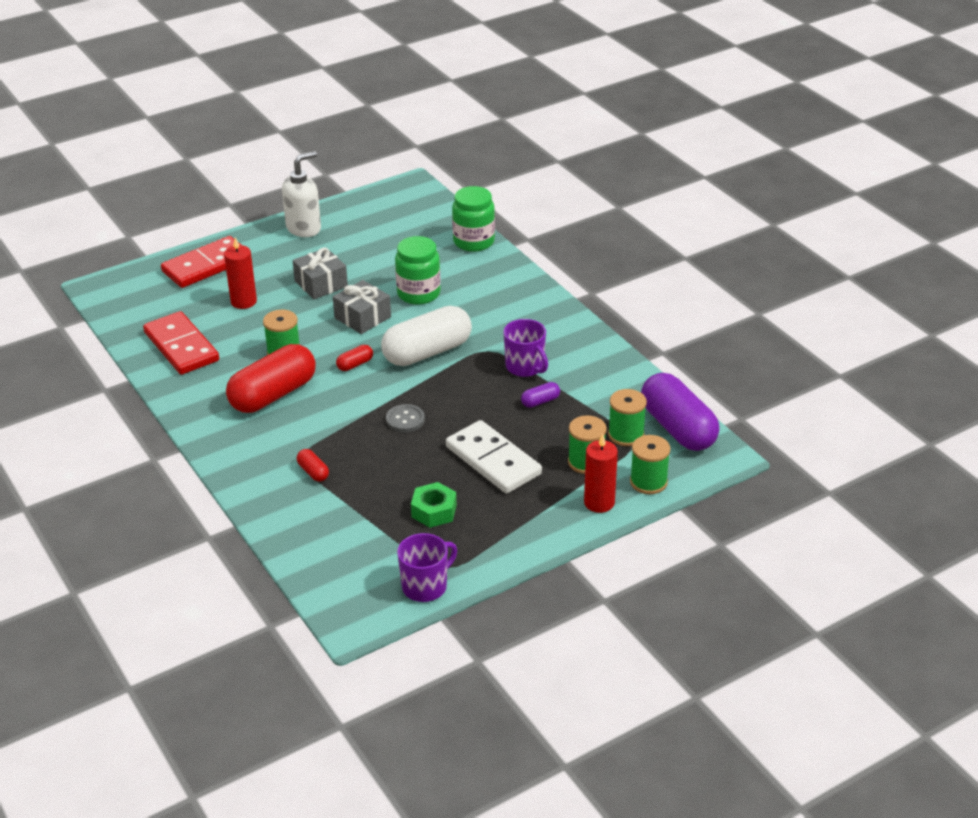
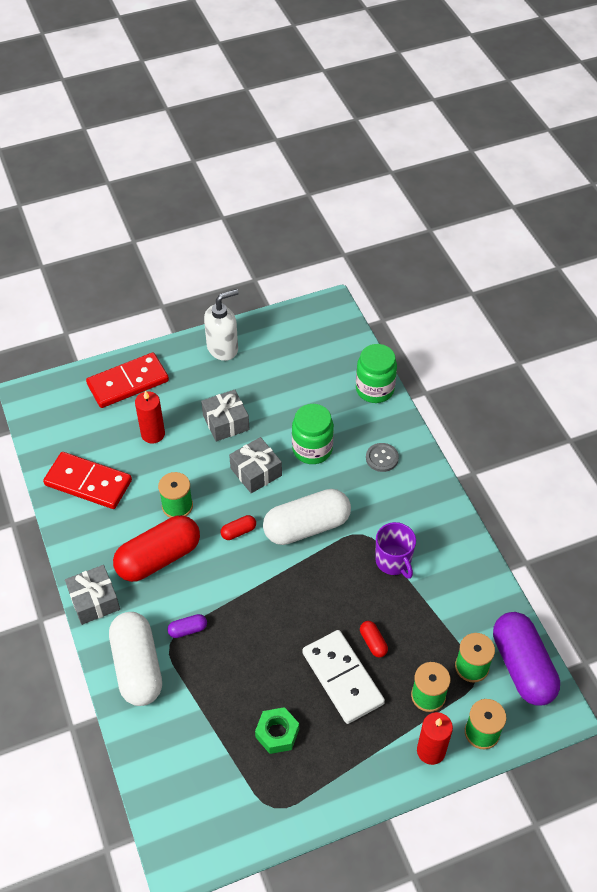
camera: 10 degrees right, 15 degrees up
red domino [143,311,219,375] -> red domino turned 45 degrees counterclockwise [43,452,132,509]
red capsule [297,449,329,482] -> red capsule moved to [360,621,388,658]
grey button [386,404,425,432] -> grey button moved to [366,443,399,472]
purple mug [397,533,457,602] -> none
purple capsule [521,382,560,408] -> purple capsule moved to [167,614,207,638]
none -> grey gift [65,565,120,625]
none -> white capsule [109,612,162,706]

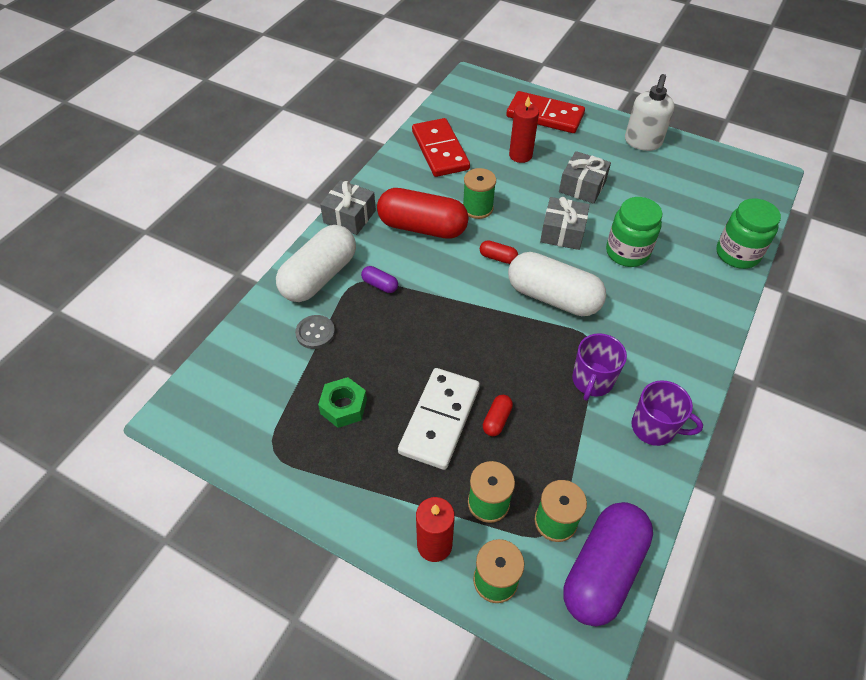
camera: 50 degrees right, 0 degrees up
white soap dispenser [204,289,239,361] -> white soap dispenser turned 90 degrees clockwise [625,74,674,151]
grey button [366,443,399,472] -> grey button moved to [295,315,335,349]
none -> purple mug [631,380,703,446]

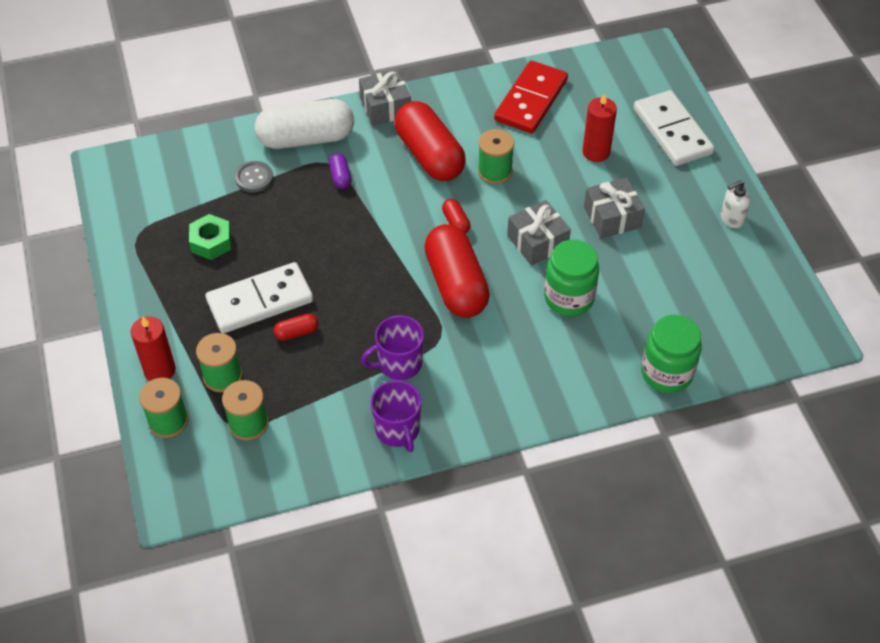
camera: 45 degrees right, 0 degrees up
red domino [506,91,585,133] -> white domino [634,90,714,166]
white capsule [508,252,606,316] -> red capsule [424,224,490,318]
purple capsule [563,502,653,626] -> none
white soap dispenser [625,74,674,151] -> white soap dispenser [721,180,751,228], size x0.59

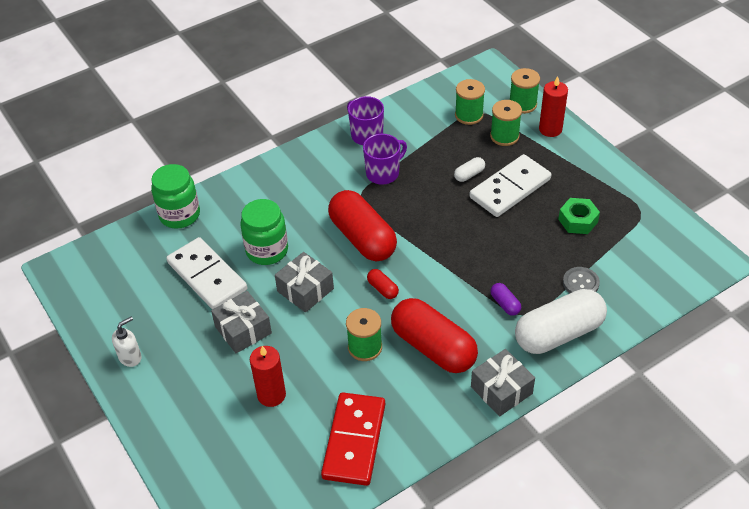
camera: 165 degrees right, 5 degrees down
red capsule [273,313,319,341] -> white capsule [454,157,485,182]
white domino [634,90,714,166] -> white domino moved to [166,237,247,309]

